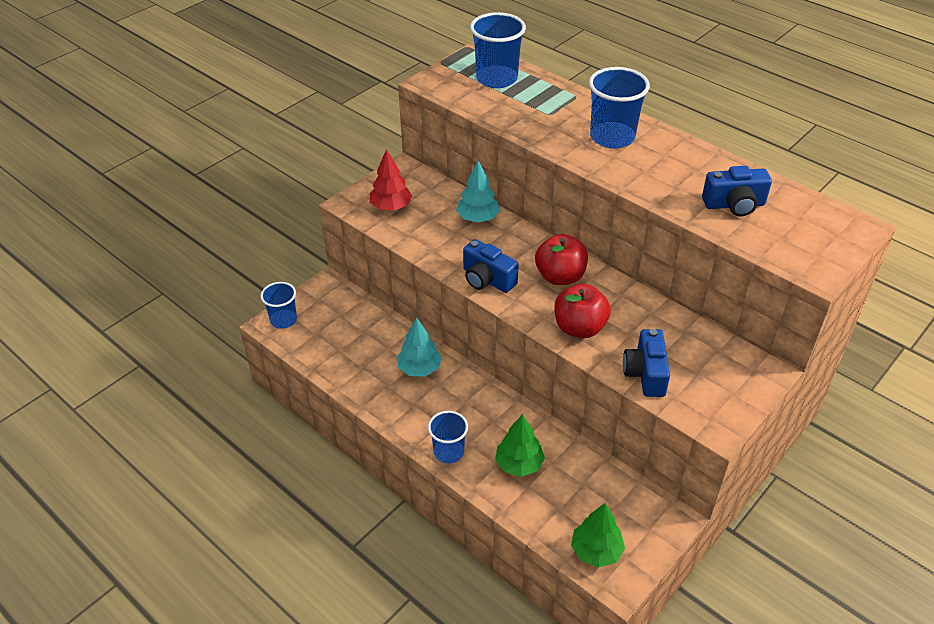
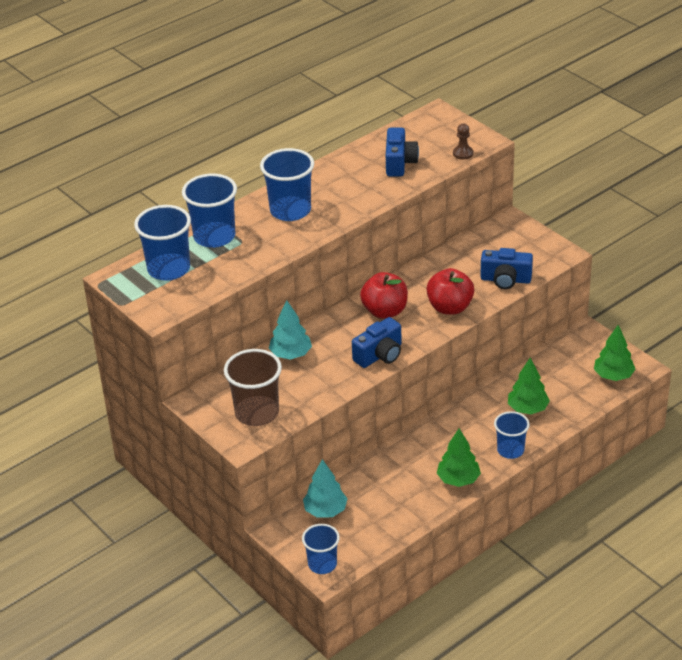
camera: 80 degrees left, 5 degrees down
red tree [370,149,412,211] -> brown cup [224,349,282,426]
turquoise tree [397,318,442,377] -> turquoise tree moved to [303,459,348,518]
none -> blue cup [182,174,237,248]
none -> green tree [437,429,481,487]
none -> brown pawn [453,123,473,160]

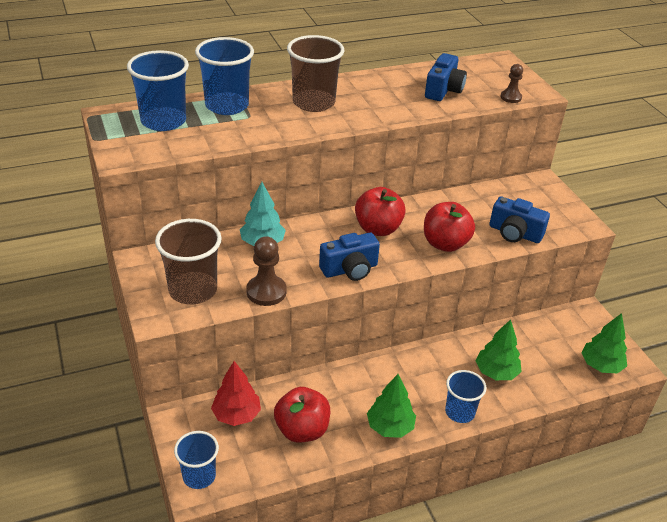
camera: 15 degrees right, 0 degrees up
blue cup [260,148,314,221] -> brown cup [287,35,344,112]
turquoise tree [303,459,348,518] -> red tree [211,361,261,426]
none -> brown pawn [246,236,287,306]
none -> red apple [274,387,330,443]

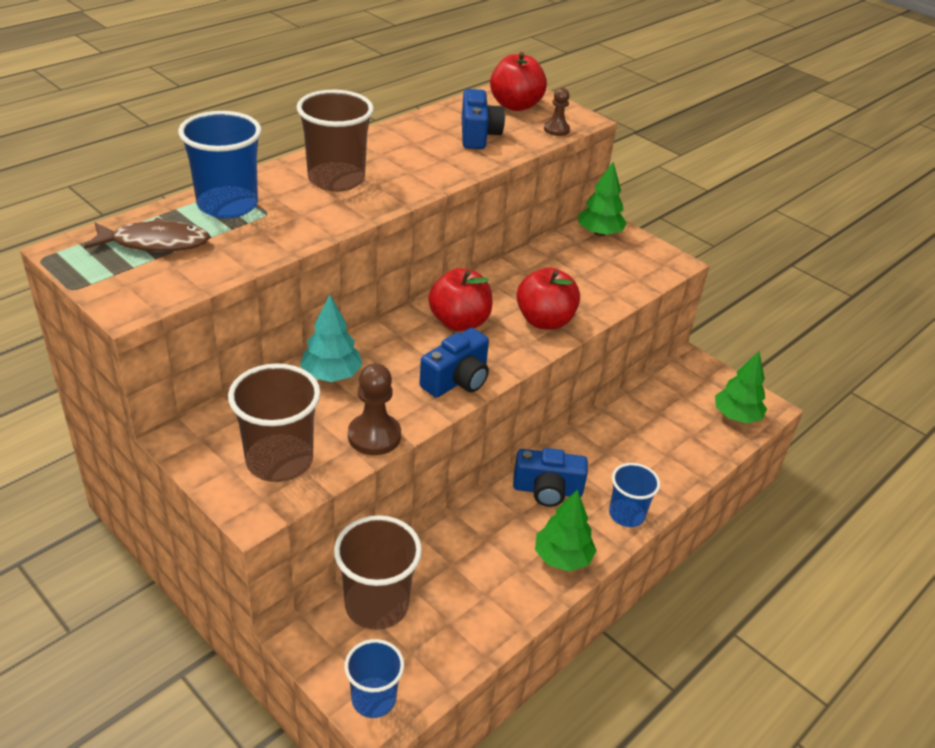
camera: 25 degrees left, 0 degrees up
blue cup [127,50,189,131] -> brown fish [84,218,210,252]
red tree [211,361,261,426] -> brown cup [334,515,422,630]
red apple [274,387,330,443] -> red apple moved to [490,52,547,111]
green tree [476,319,522,380] -> green tree moved to [578,162,627,237]
blue camera [489,196,550,243] -> blue camera moved to [513,448,588,507]

